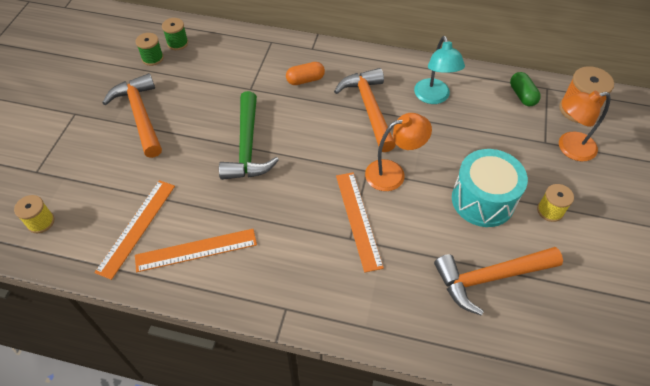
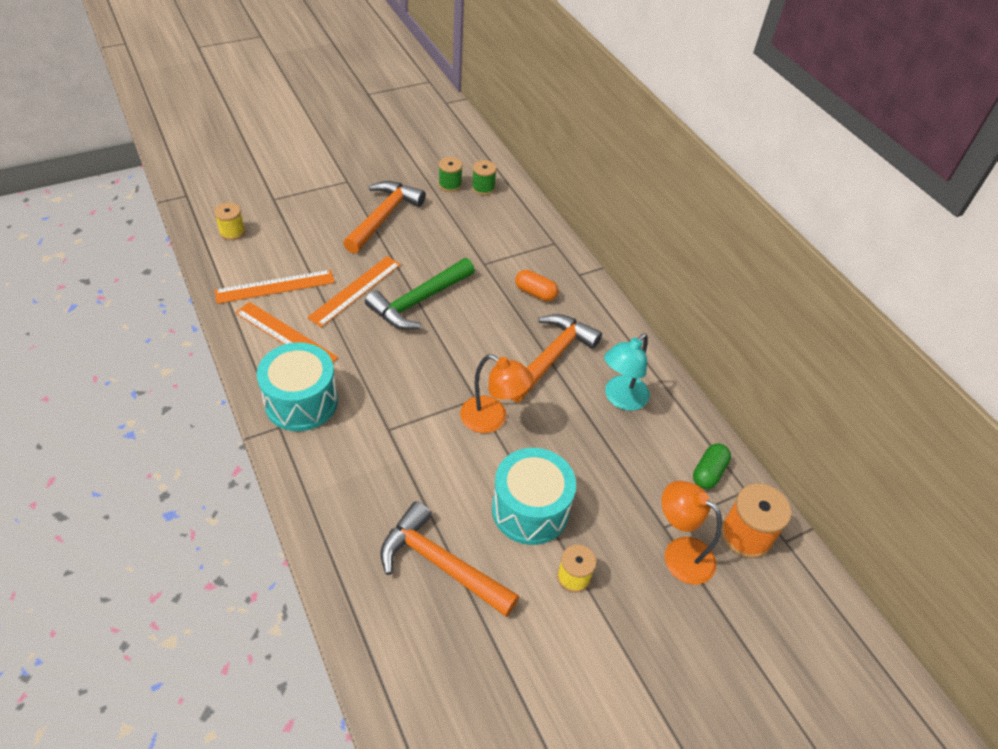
camera: 45 degrees right, 5 degrees down
orange ruler [336,172,384,273] -> orange ruler moved to [307,256,401,327]
none -> turquoise drum [257,342,338,431]

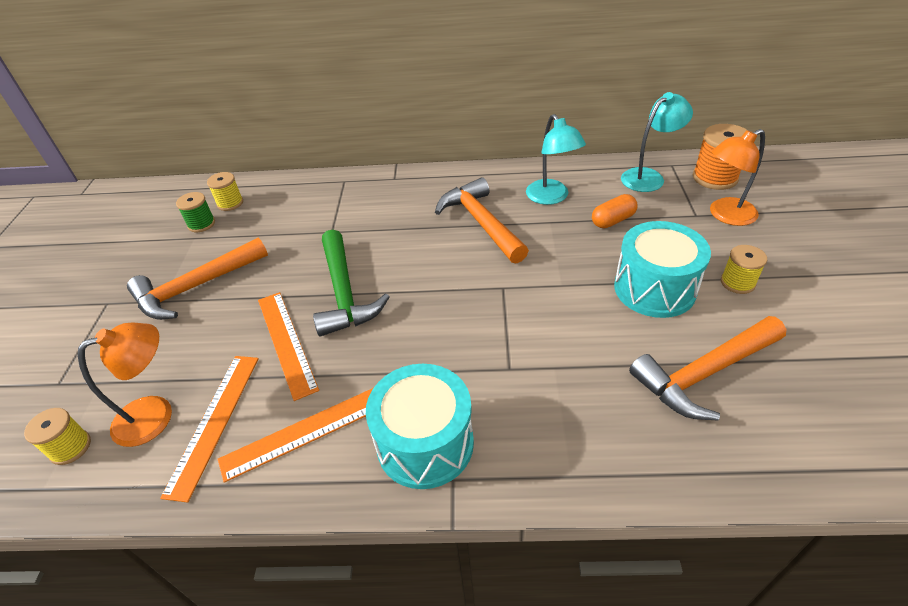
camera: 55 degrees left, 5 degrees down
orange hammer [343,181,426,254] -> orange hammer turned 90 degrees counterclockwise [127,237,268,320]
orange lamp [460,354,533,433] -> orange lamp moved to [78,323,172,447]
green spool [472,160,497,195] -> yellow spool [207,172,243,211]
orange capsule [515,270,559,301] -> orange capsule moved to [592,194,637,228]
green capsule [693,443,731,489] -> turquoise lamp [621,92,693,192]

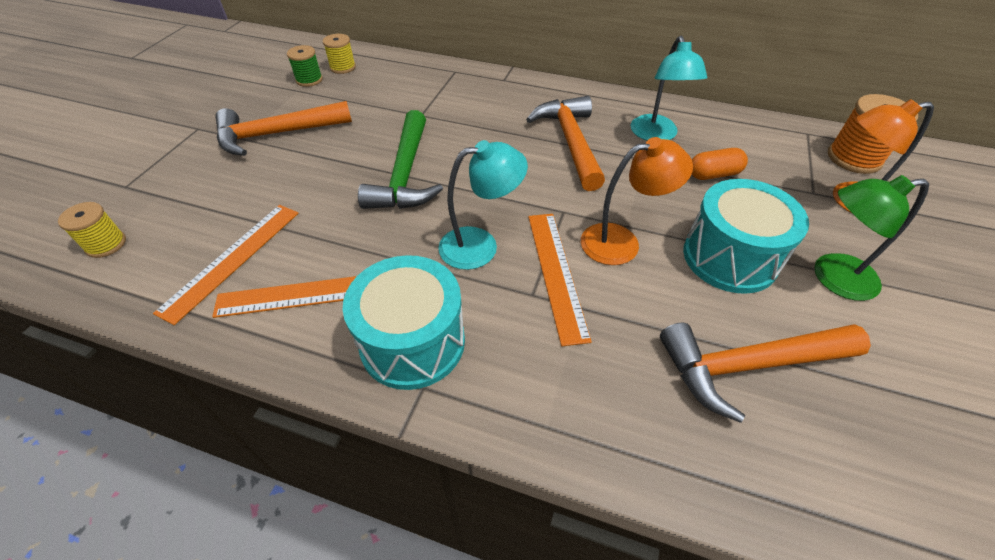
camera: 15 degrees right, 5 degrees up
orange lamp [78,323,172,447] -> orange lamp moved to [581,137,693,265]
orange ruler [258,292,319,401] -> orange ruler moved to [528,214,592,346]
turquoise lamp [621,92,693,192] -> turquoise lamp moved to [438,140,528,270]
yellow spool [721,245,767,294] -> green lamp [814,175,929,301]

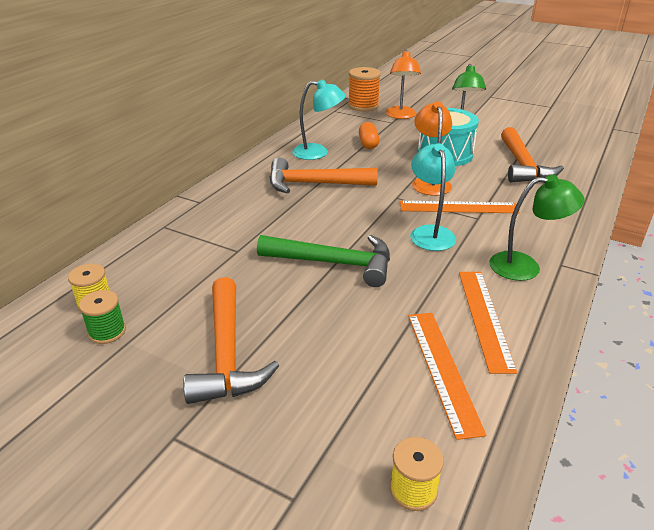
camera: 80 degrees left, 15 degrees down
orange ruler [153,205,299,325] -> orange ruler turned 45 degrees clockwise [408,313,486,440]
turquoise drum [343,255,465,390] -> green lamp [489,175,584,281]

